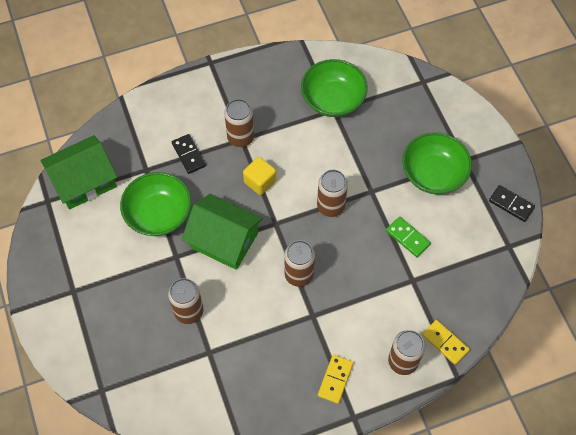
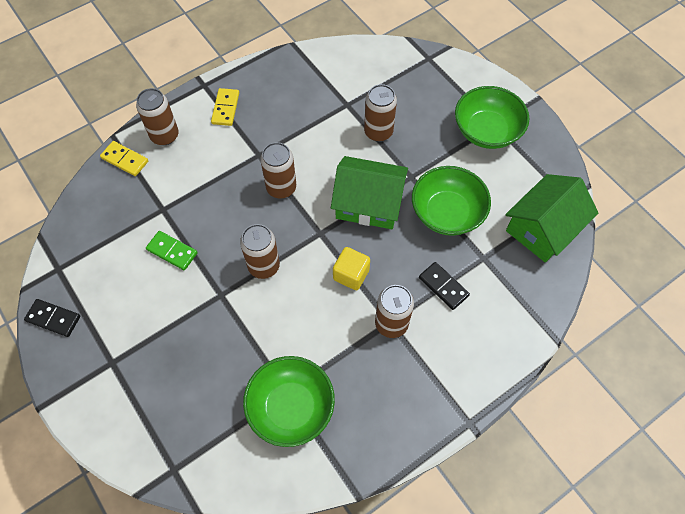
camera: 165 degrees right, 0 degrees up
green bowl [402,132,472,194] -> green bowl moved to [455,86,529,149]

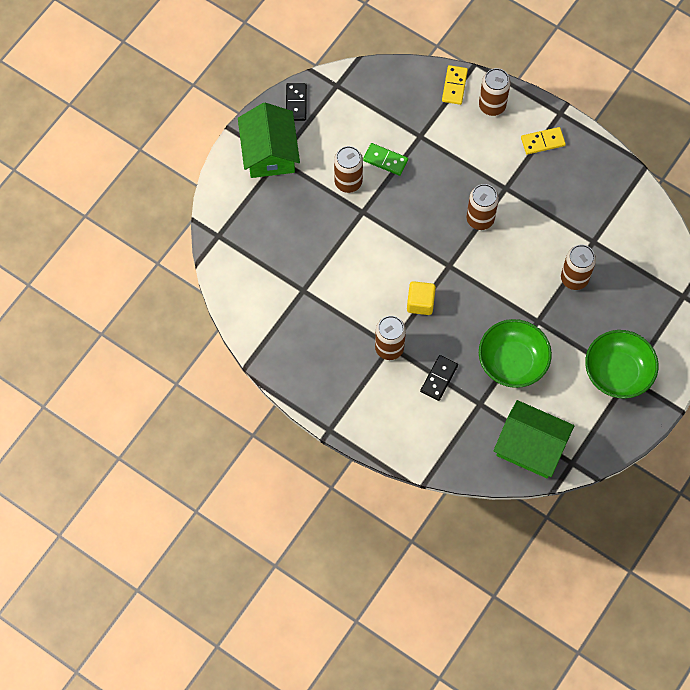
camera: 70 degrees right, 5 degrees up
green domino [146,231,198,270] -> green domino turned 75 degrees counterclockwise [363,143,408,176]
brown can [240,224,280,279] -> brown can moved to [334,146,363,193]
green bowl [243,356,335,447] -> none
green house [331,156,408,229] -> green house moved to [238,103,300,178]

